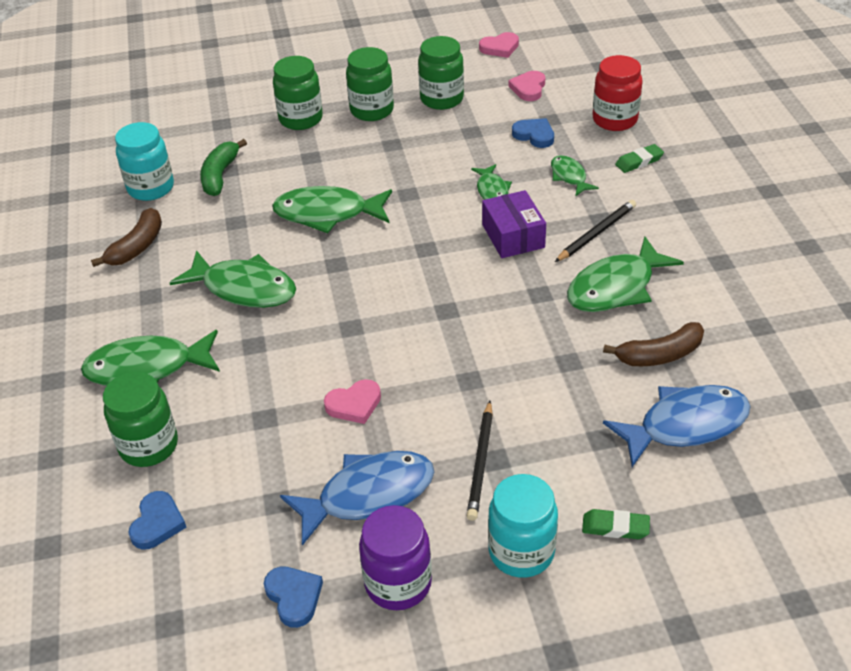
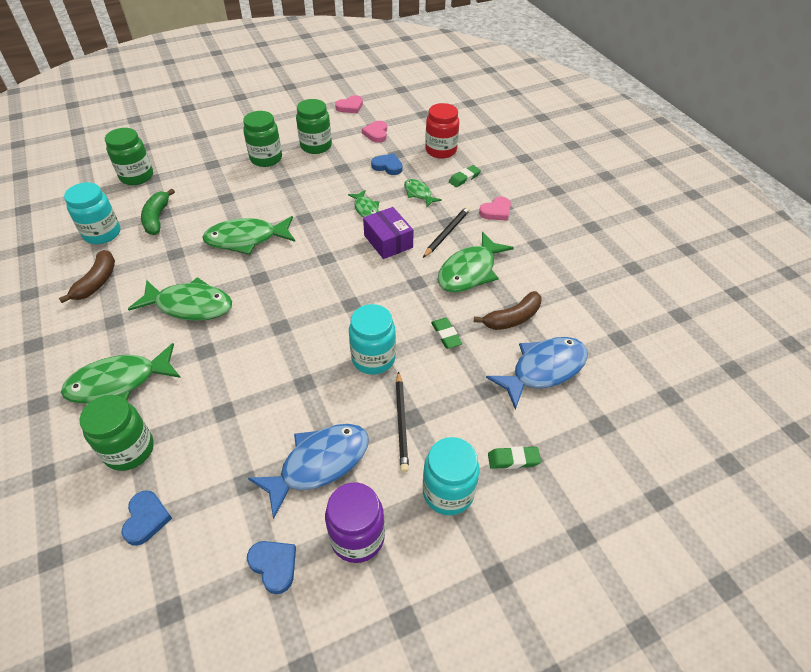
camera: 15 degrees left, 5 degrees up
green jar [273,56,323,130] -> green jar moved to [105,128,153,185]
pink heart [324,379,381,424] -> pink heart moved to [479,197,511,221]
none -> turquoise jar [349,304,396,375]
none -> green eraser [431,318,462,349]

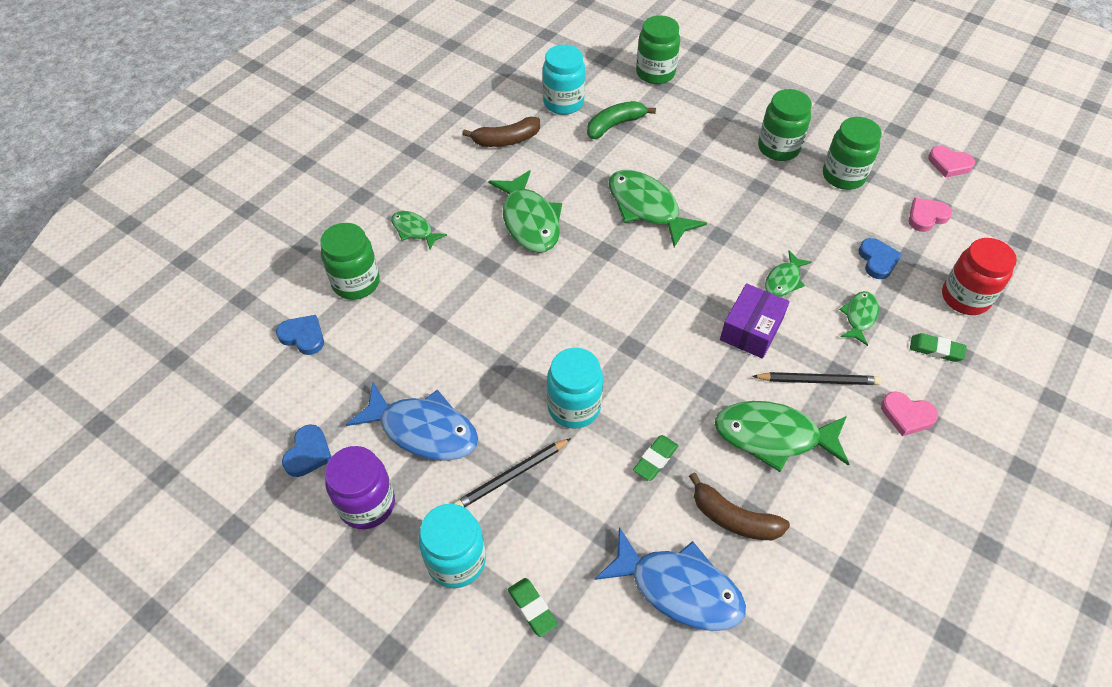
camera: 60 degrees right, 5 degrees up
green fish [61,343,181,404] -> green fish [391,211,447,250], size x0.54
blue heart [122,490,172,546] -> blue heart turned 120 degrees counterclockwise [276,315,324,355]

